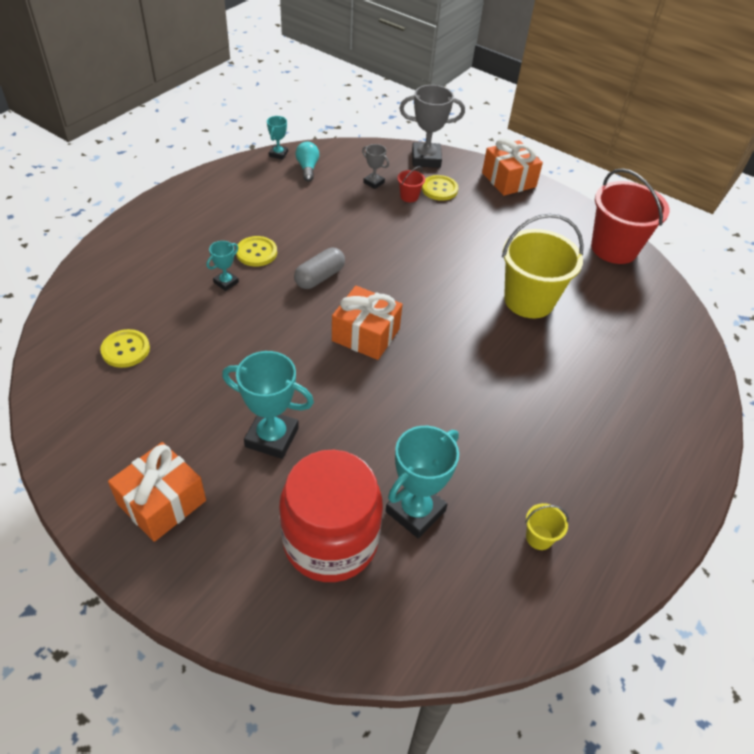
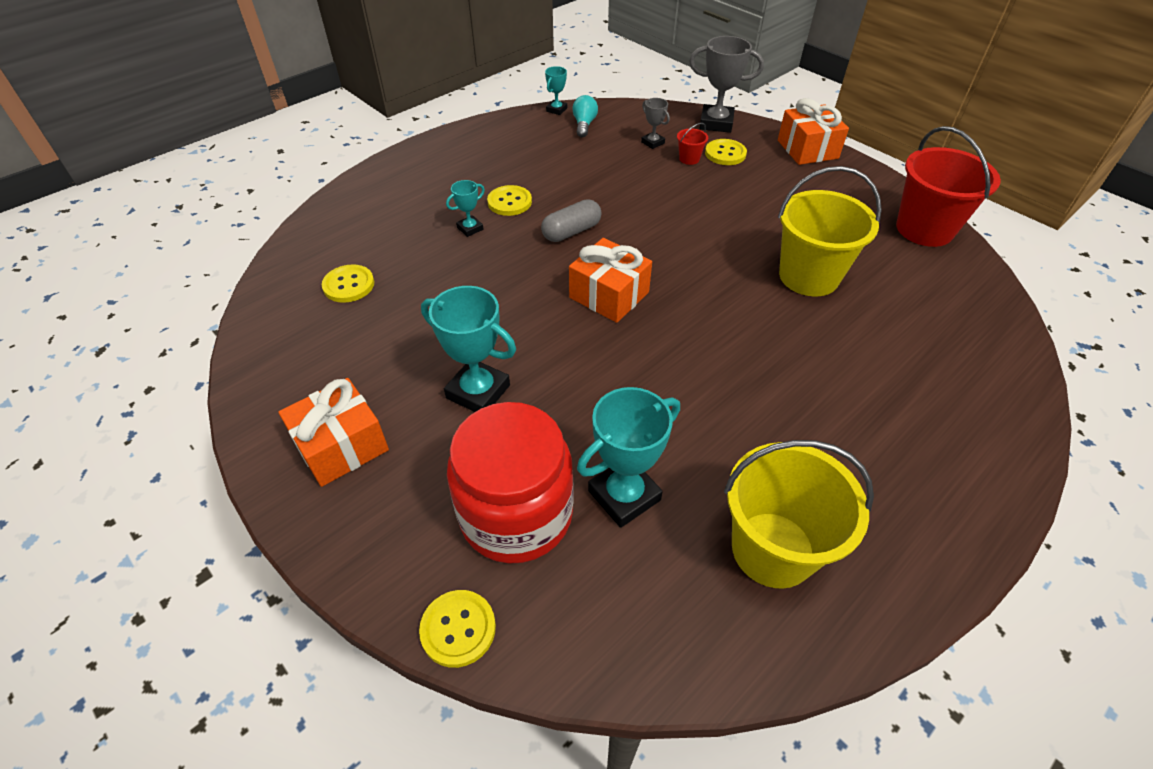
camera: 15 degrees right, 0 degrees up
yellow bucket [525,503,569,550] -> yellow bucket [724,440,874,589], size x2.41
none -> yellow button [419,590,496,668]

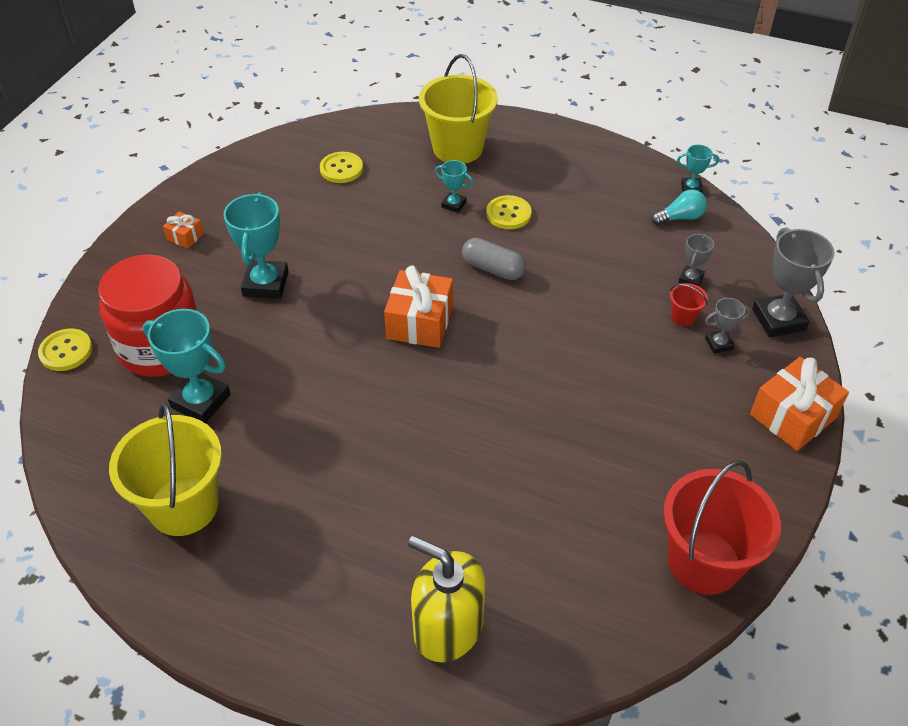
camera: 65 degrees right, 0 degrees up
orange gift [279,378,389,487] -> orange gift [163,212,204,249], size x0.50
yellow button [705,139,747,165] -> grey trophy [705,298,751,354]
yellow bucket [778,166,882,296] -> yellow bucket moved to [419,54,498,164]
none -> yellow soap dispenser [408,536,485,662]

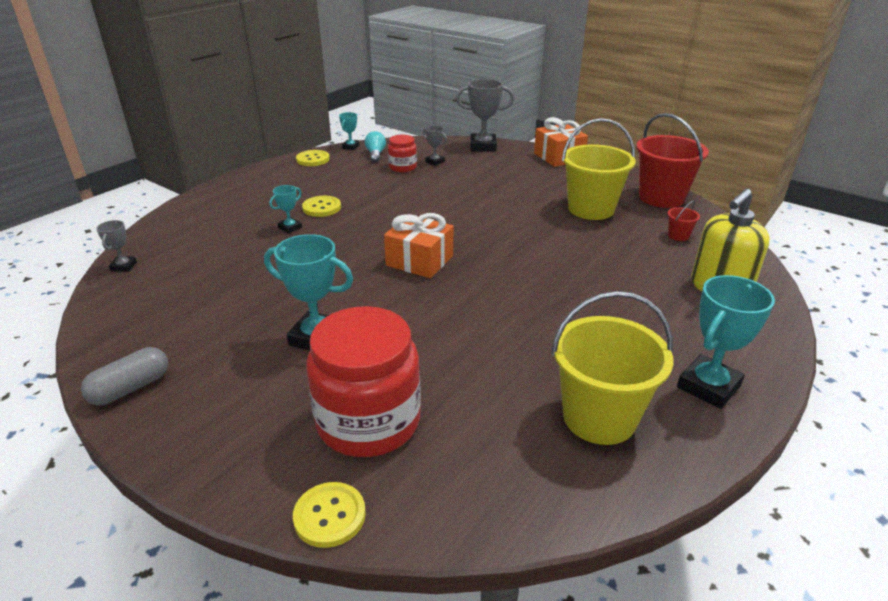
camera: 75 degrees left, 15 degrees down
turquoise trophy [143,309,231,423] -> turquoise trophy moved to [677,275,775,409]
orange gift [163,212,204,249] -> none
yellow button [320,152,363,183] -> yellow button moved to [296,150,330,166]
yellow bucket [419,54,498,164] -> yellow bucket moved to [562,118,636,220]
grey capsule [462,238,526,280] -> grey capsule moved to [81,347,168,405]
red bucket [670,283,708,326] -> red bucket moved to [667,200,700,241]
grey trophy [705,298,751,354] -> grey trophy moved to [96,220,137,272]
none -> red jar [388,135,417,172]

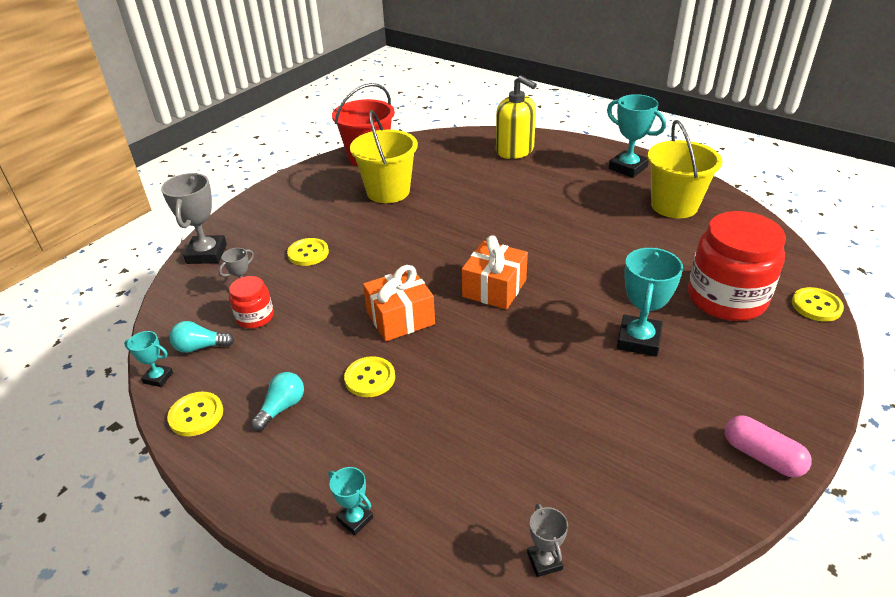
camera: 90 degrees left, 5 degrees up
grey capsule [81,347,168,405] -> pink capsule [725,415,812,477]
grey trophy [96,220,137,272] -> grey trophy turned 75 degrees clockwise [527,504,568,577]
turquoise trophy [269,185,302,233] -> turquoise trophy moved to [328,467,373,535]
orange gift [534,117,588,167] -> orange gift moved to [363,265,435,341]
red bucket [667,200,700,241] -> none
none -> turquoise light bulb [251,372,304,431]
none -> yellow button [287,238,329,266]

